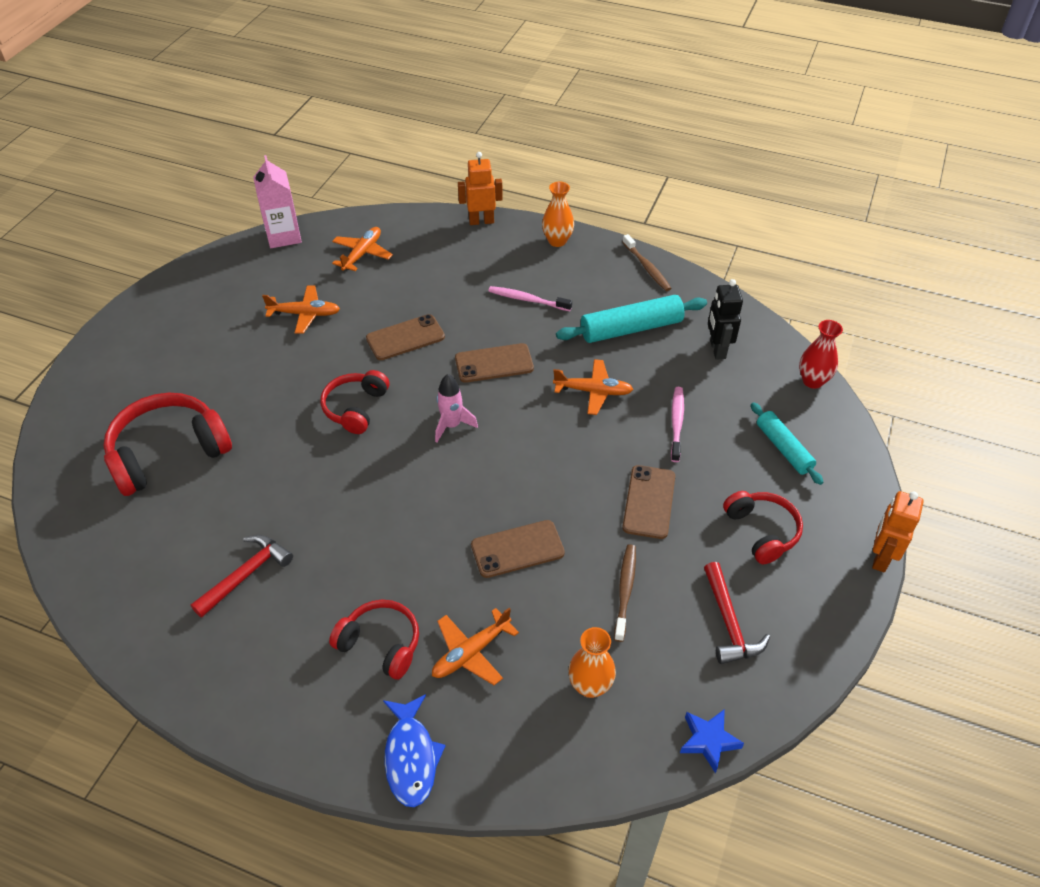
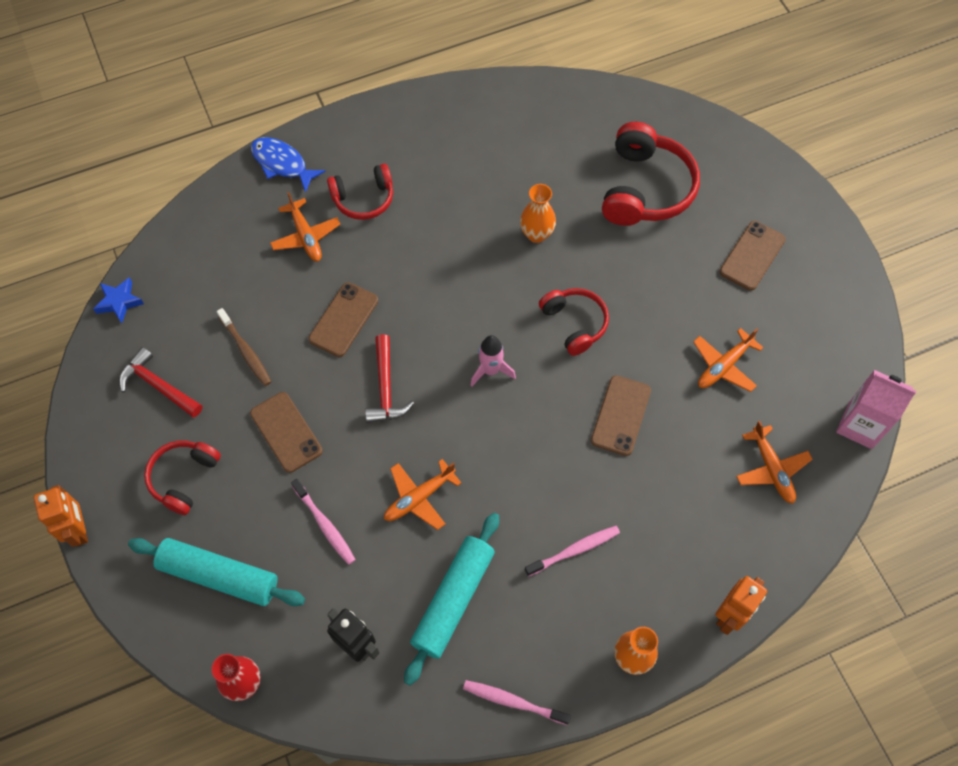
camera: 135 degrees right, 15 degrees up
red hammer [191,535,293,618] -> red hammer moved to [365,334,414,423]
orange plane [432,608,519,685] -> orange plane turned 150 degrees clockwise [270,192,341,262]
brown phone [455,343,534,383] -> brown phone moved to [720,221,786,291]
orange vase [568,627,616,698] -> orange vase moved to [520,184,556,243]
brown toothbrush [623,234,671,291] -> pink toothbrush [463,680,571,725]
red headphones [723,491,803,564] -> red headphones turned 90 degrees clockwise [144,440,221,515]
turquoise rolling pin [751,402,823,485] -> turquoise rolling pin [128,538,305,606], size x1.54

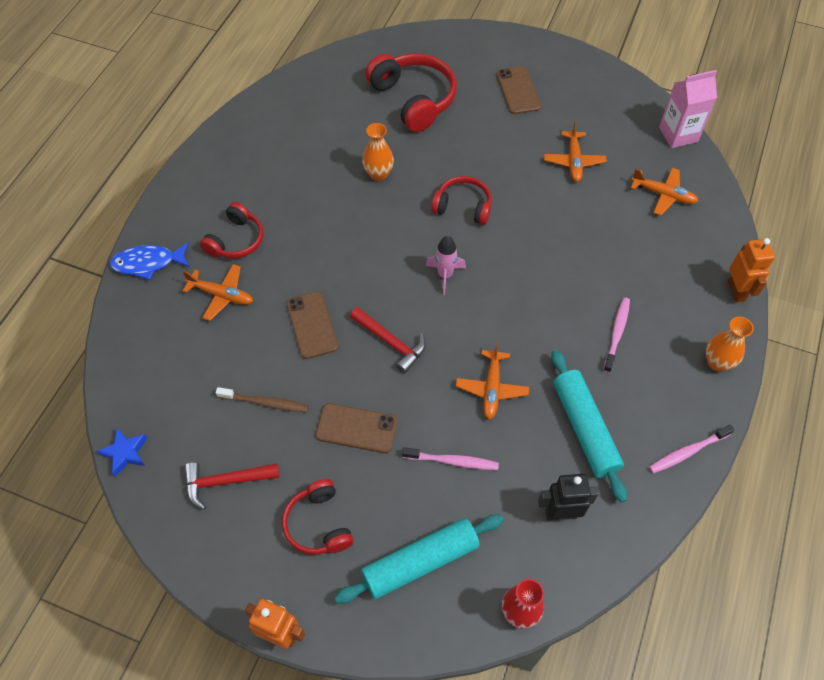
camera: 45 degrees left, 5 degrees down
brown phone [591,375,651,456] -> none

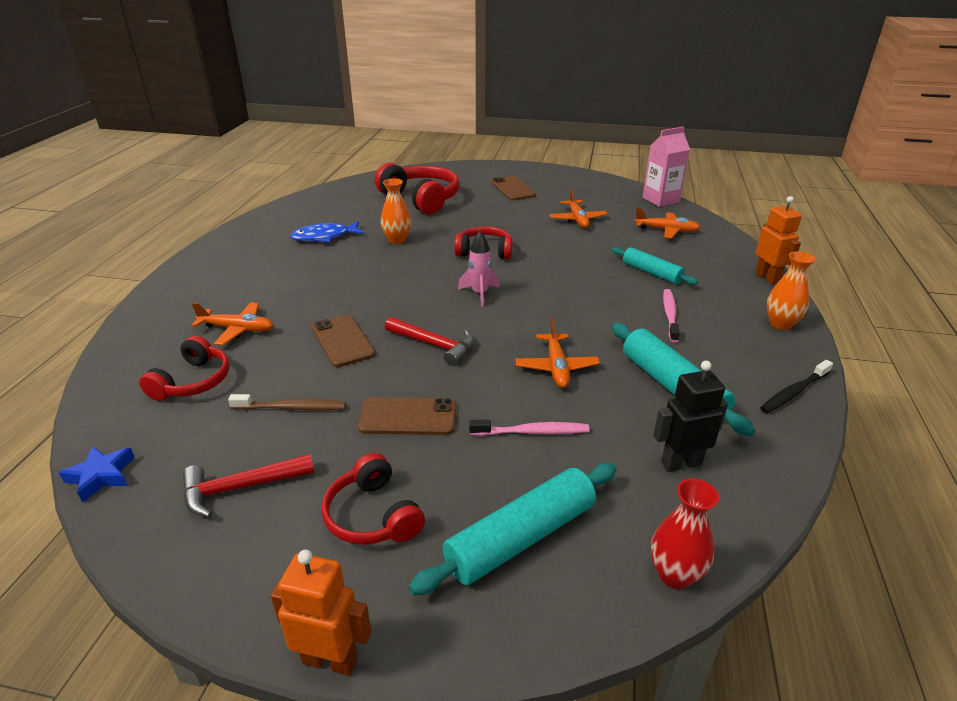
camera: 10 degrees left, 25 degrees down
blue fish [110,242,190,280] -> blue fish moved to [290,221,364,242]
red headphones [200,202,264,259] -> red headphones moved to [139,336,230,401]
pink toothbrush [649,424,734,474] -> black toothbrush [760,360,833,413]
none -> turquoise rolling pin [612,247,698,285]

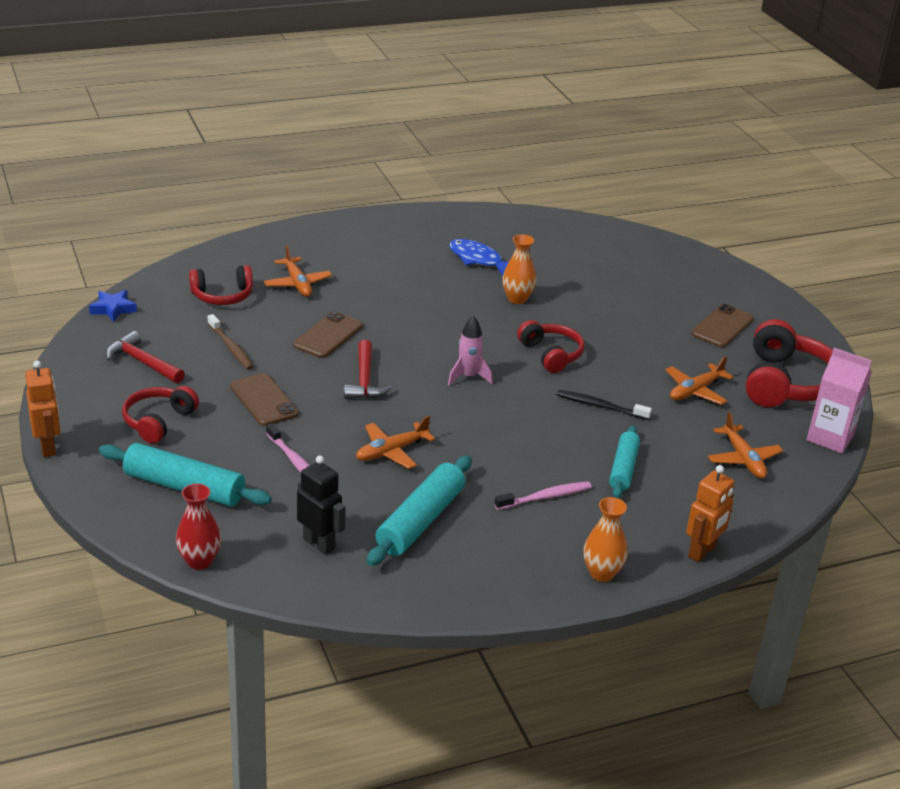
camera: 55 degrees right, 0 degrees up
red headphones [375,163,460,214] -> red headphones moved to [746,319,833,407]
black toothbrush [760,360,833,413] -> black toothbrush moved to [557,390,652,420]

